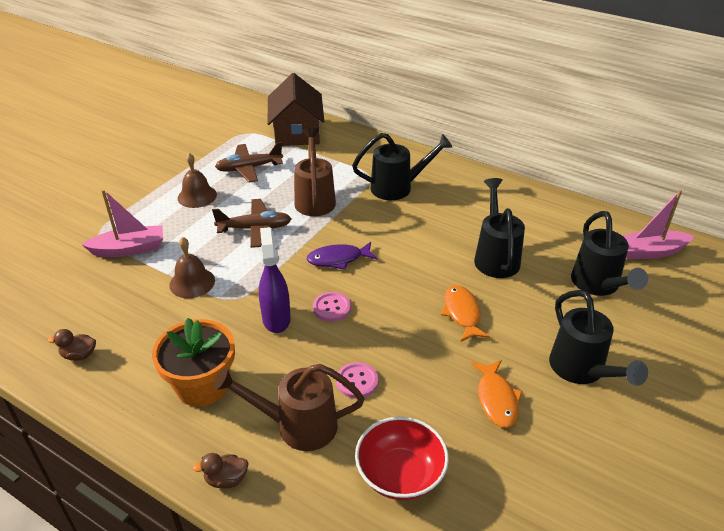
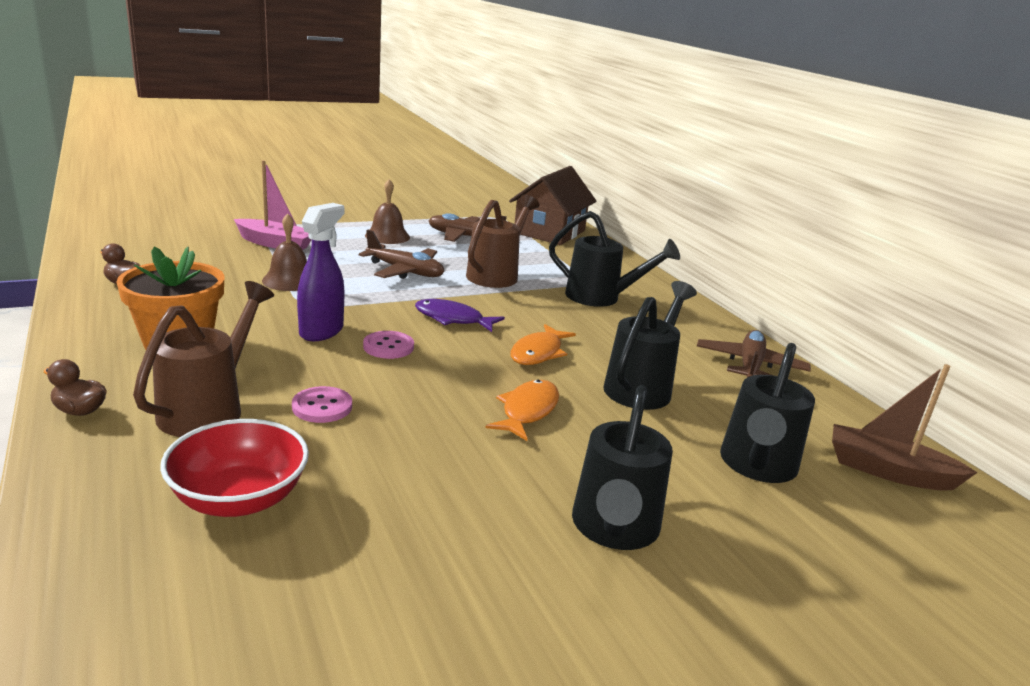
camera: 30 degrees right, 15 degrees down
brown watering can [213,364,364,451] -> brown watering can turned 75 degrees clockwise [133,281,274,437]
orange fish [471,360,522,428] -> orange fish moved to [510,324,576,365]
pink boat [623,190,694,259] -> brown boat [832,364,978,491]
none -> brown plane [697,330,811,378]

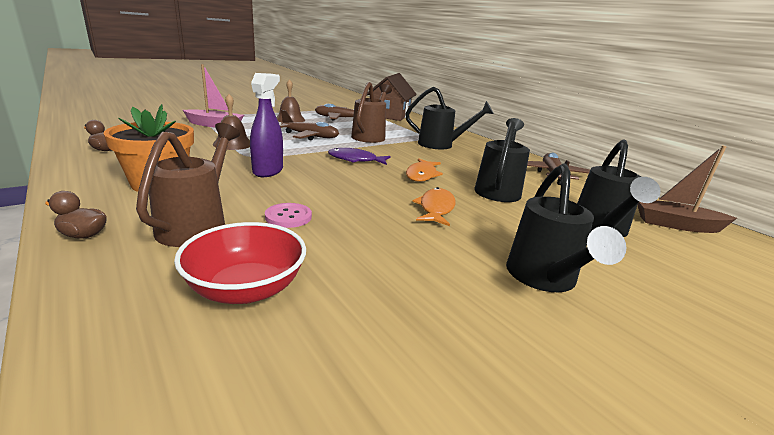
camera: 10 degrees left, 0 degrees up
pink button [363,331,414,359] -> none

